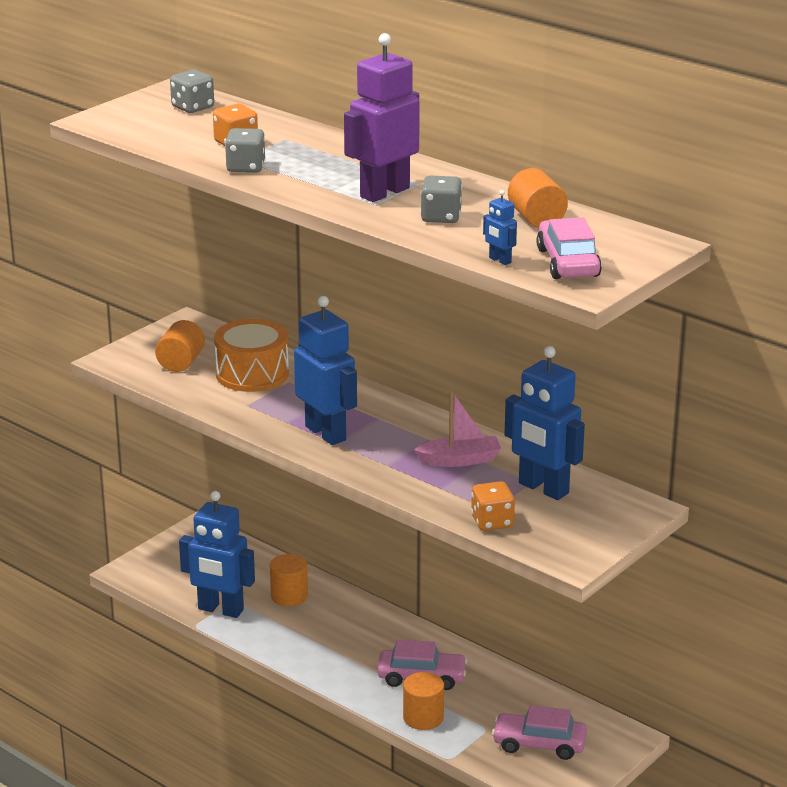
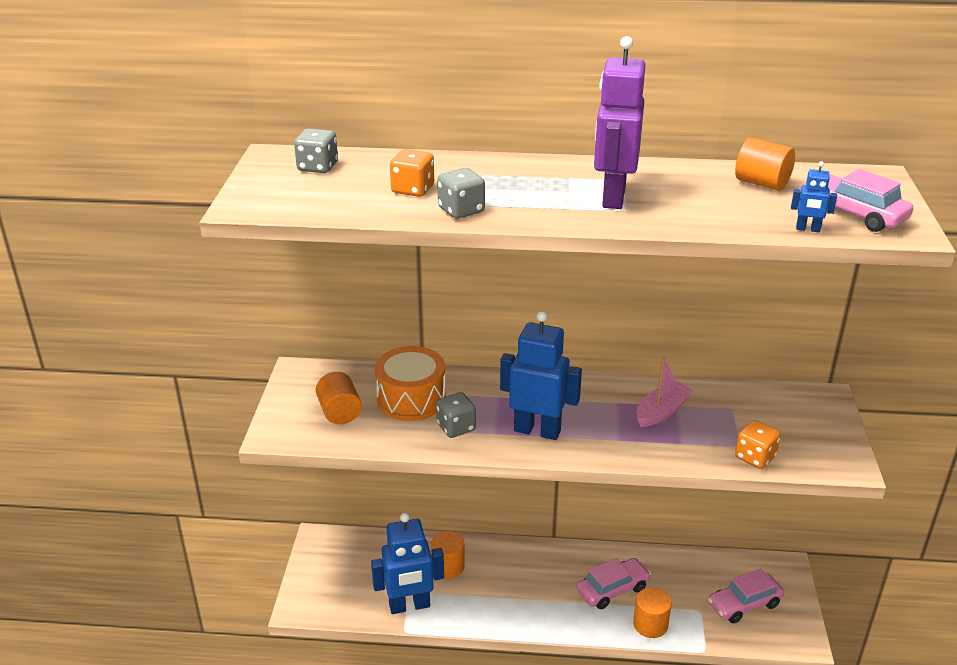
camera: 35 degrees left, 5 degrees up
grey dice [421,175,462,223] -> grey dice moved to [436,392,476,438]
blue robot [504,346,585,500] -> none

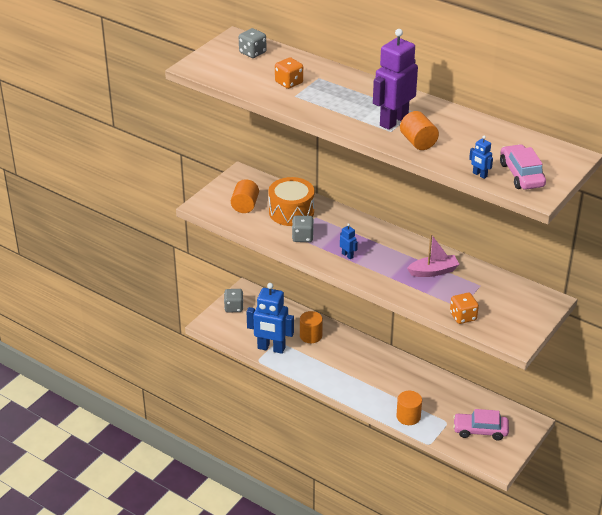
camera: 30 degrees right, 5 degrees up
grey dice [437,168,485,219] -> grey dice moved to [224,289,243,312]
blue robot [500,311,582,440] -> blue robot [340,223,358,259], size x0.43
pink car [577,558,651,609] -> none
orange cylinder [735,137,795,191] -> orange cylinder moved to [400,111,439,150]

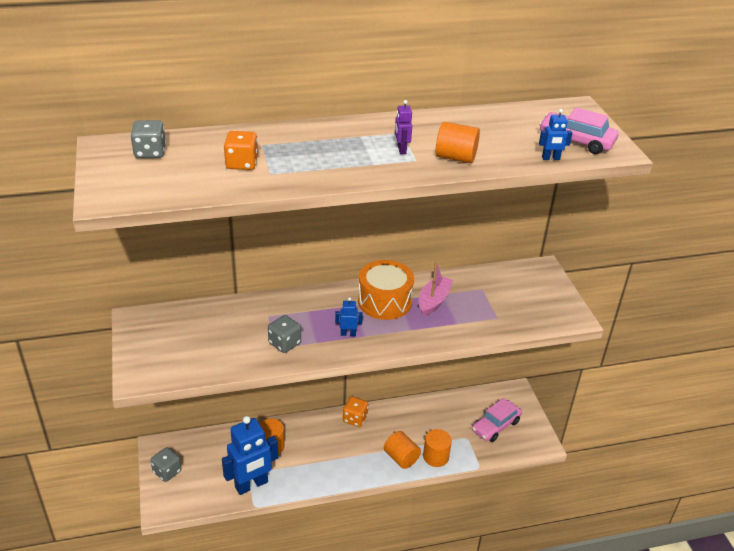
camera: 50 degrees left, 0 degrees up
orange cylinder [231,179,259,213] -> orange cylinder moved to [384,431,421,469]
orange drum [269,177,314,226] -> orange drum moved to [358,260,414,320]
purple robot [373,29,418,130] -> purple robot [395,100,412,154], size x0.43
orange dice [450,293,479,324] -> orange dice moved to [343,396,368,427]

